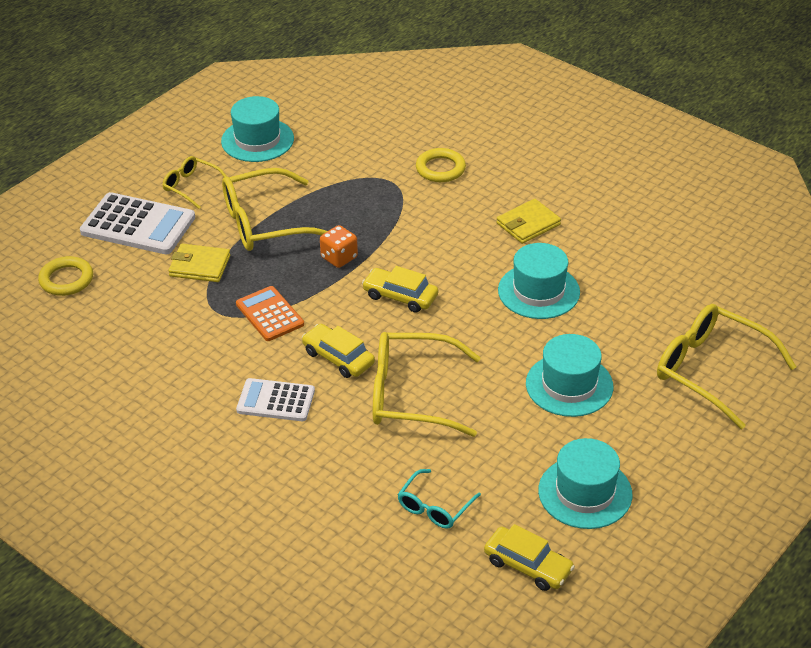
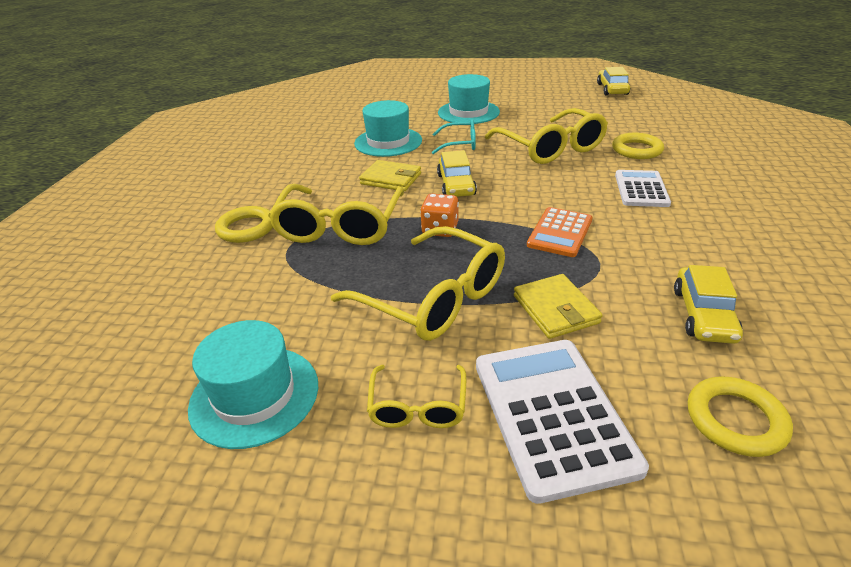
camera: 120 degrees left, 5 degrees down
white calculator [236,378,315,421] -> white calculator turned 150 degrees counterclockwise [615,170,671,207]
yellow car [302,324,375,378] -> yellow car moved to [674,265,743,344]
turquoise glasses [397,469,481,529] -> turquoise glasses moved to [432,119,476,154]
yellow wallet [496,199,561,244] -> yellow wallet moved to [359,160,421,191]
turquoise hat [538,438,633,529] -> none
yellow glasses [657,304,796,429] -> yellow glasses moved to [268,184,404,245]
none -> yellow ring [612,133,664,159]

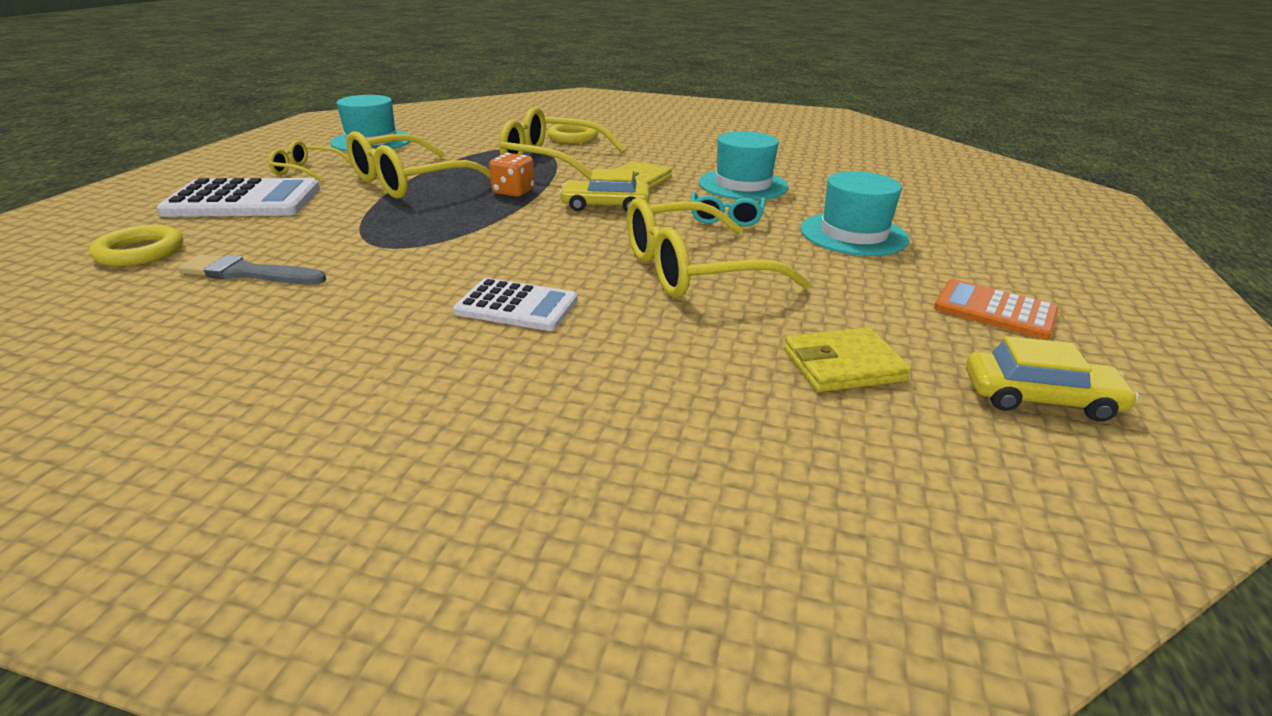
camera: 95 degrees right, 5 degrees down
yellow wallet [514,274,603,339] -> yellow wallet moved to [784,327,911,392]
orange calculator [527,207,593,257] -> orange calculator moved to [934,279,1059,340]
yellow ring [612,133,664,159] -> none
yellow car [674,265,743,344] -> grey brush [178,254,326,284]

